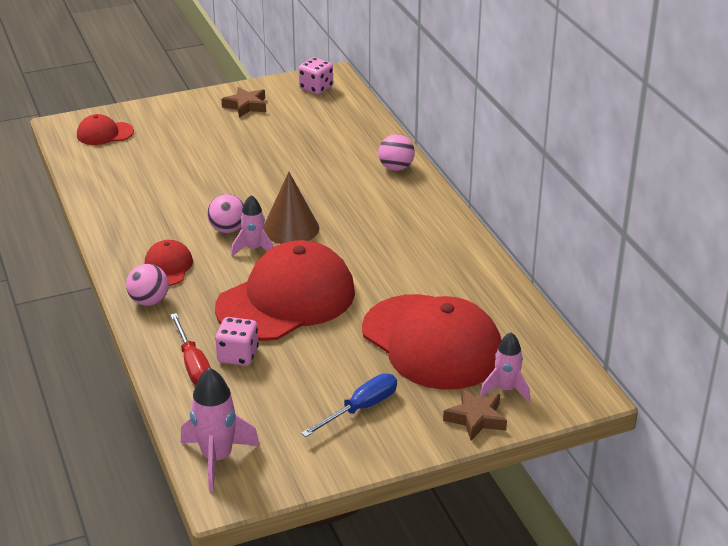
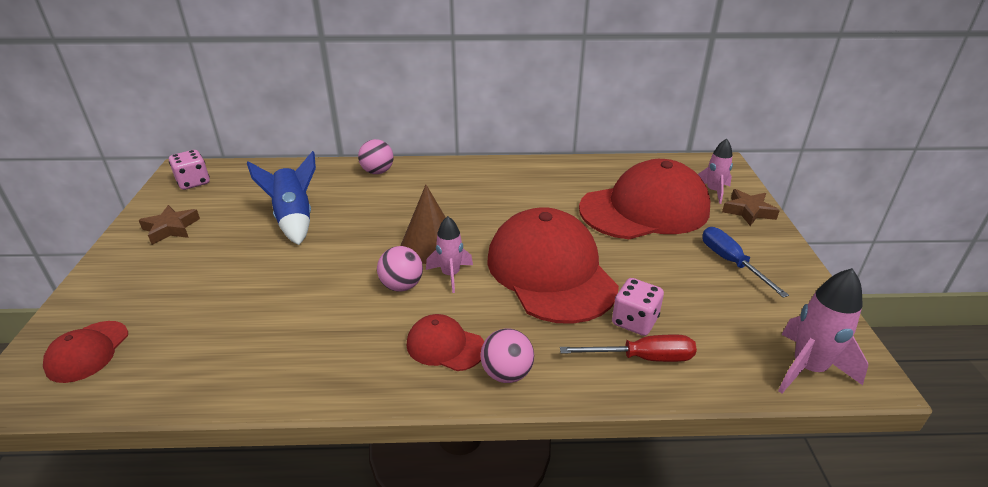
camera: 70 degrees left, 0 degrees up
none -> blue rocket [247,151,316,245]

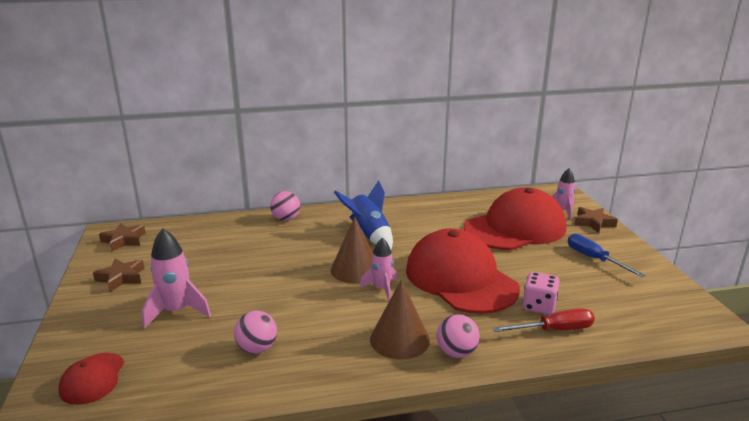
camera: 10 degrees left, 10 degrees down
pink dice [169,150,210,190] -> brown star [99,223,146,252]
blue rocket [247,151,316,245] -> blue rocket moved to [334,180,393,250]
pink ball [377,246,423,291] -> pink ball moved to [234,311,277,354]
red cap [407,314,484,371] -> brown cone [370,279,430,359]
pink rocket [778,268,868,393] -> pink rocket moved to [142,228,211,329]

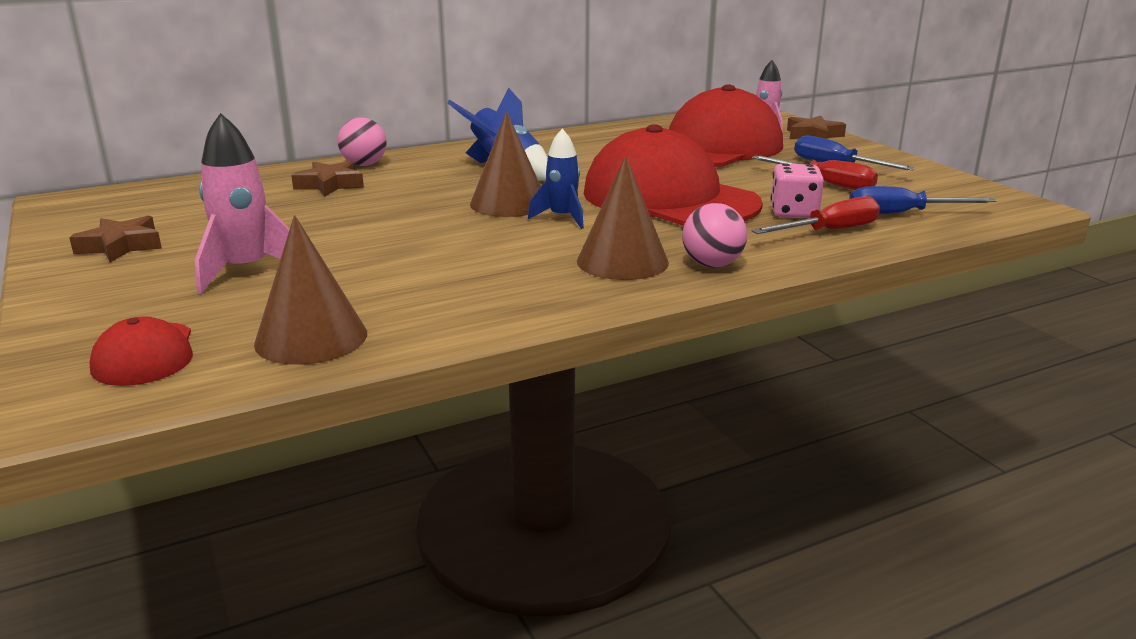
camera: 15 degrees left, 0 degrees up
brown star [99,223,146,252] -> brown star moved to [291,161,364,196]
pink ball [234,311,277,354] -> none
pink rocket [360,238,397,301] -> blue rocket [528,129,584,229]
none -> brown cone [254,215,367,365]
none -> red screwdriver [752,155,878,190]
none -> blue screwdriver [849,186,997,214]

